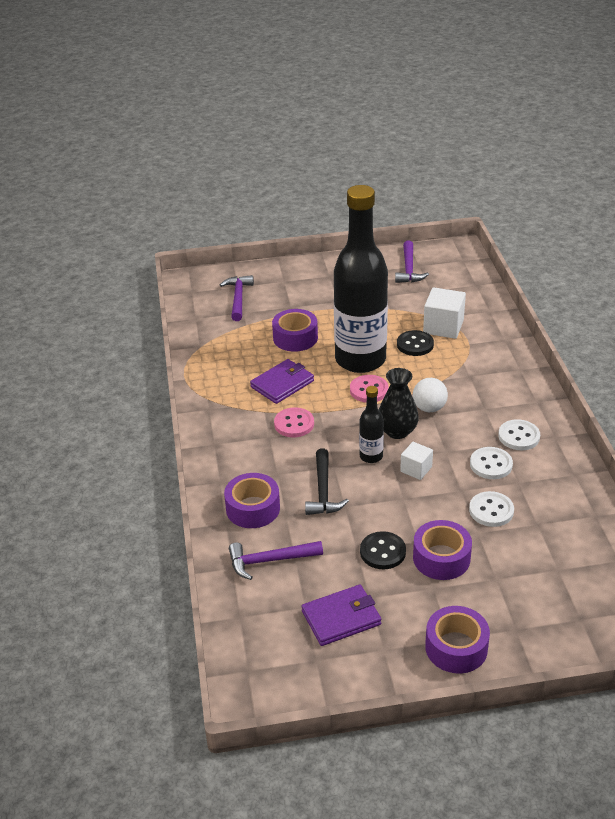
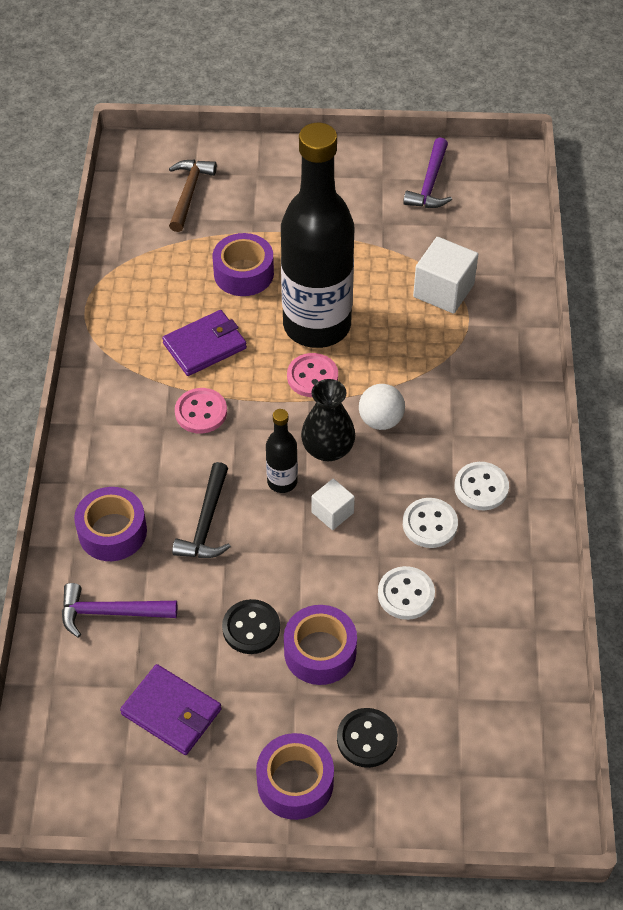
camera: 10 degrees right, 15 degrees up
purple hammer [220,275,254,321] -> brown hammer [169,160,217,232]
purple wallet [302,585,381,646] -> purple wallet turned 45 degrees clockwise [120,664,222,755]
black button [397,330,434,356] -> black button moved to [337,708,398,768]

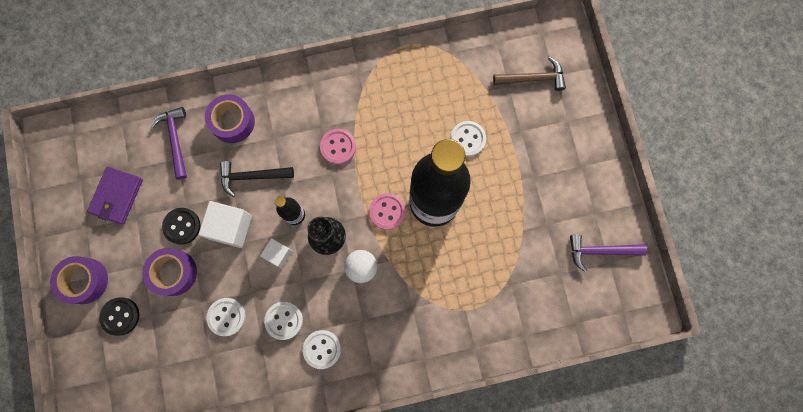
camera: 75 degrees right, 25 degrees up
purple wallet [162,310,247,376] -> none
purple tape [213,233,274,296] -> white button [450,121,486,156]
white cube [413,237,478,314] -> white cube moved to [198,201,252,248]

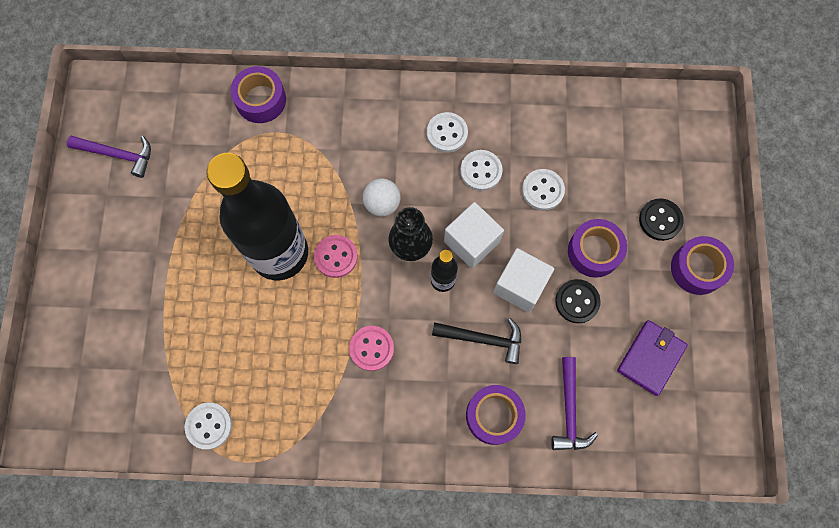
camera: 165 degrees left, 5 degrees down
white cube [260,238,292,268] -> white cube [444,202,504,269], size x1.69
white button [450,121,486,156] -> white button moved to [184,402,232,450]
brown hammer [493,57,566,91] -> none
none -> purple tape [230,66,286,123]

